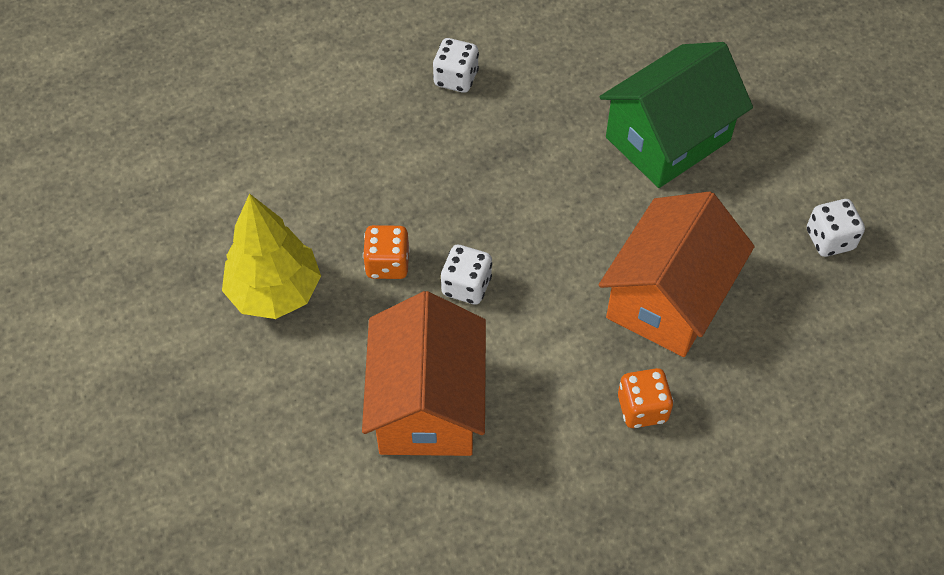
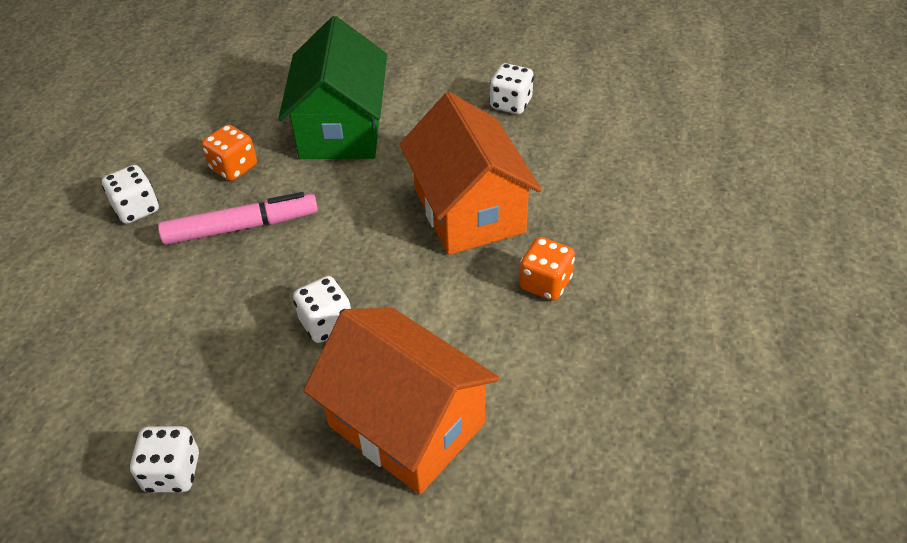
camera: 50 degrees left, 10 degrees down
yellow tree [222,193,321,319] -> white dice [130,426,199,493]
orange dice [363,225,410,279] -> orange dice moved to [202,124,257,181]
none -> pink marker [158,192,318,245]

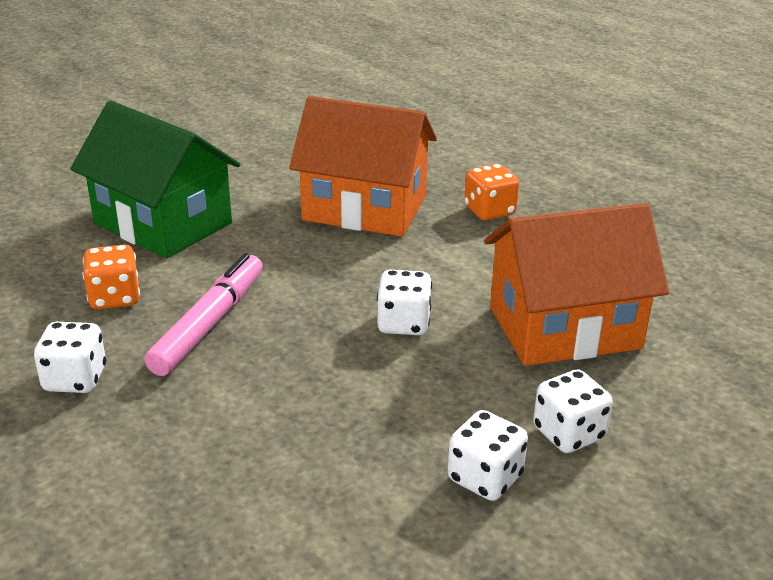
camera: 55 degrees left, 15 degrees down
white dice [490,63,534,114] -> white dice moved to [533,370,613,453]

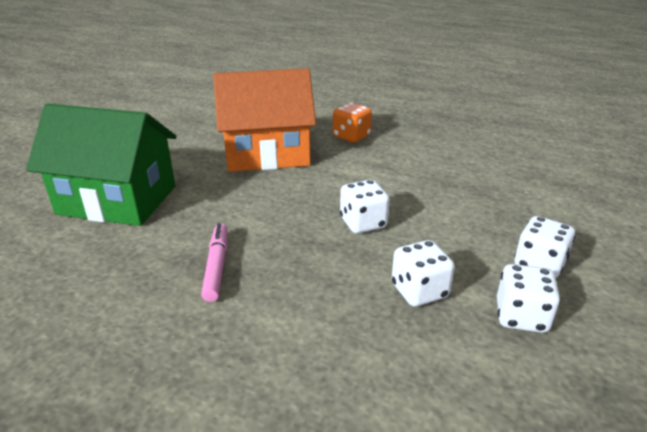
camera: 25 degrees left, 0 degrees up
white dice [34,322,106,393] -> white dice moved to [392,240,455,307]
orange dice [83,245,140,310] -> none
pink marker [144,253,263,376] -> pink marker [201,223,228,302], size x0.65
orange house [484,203,669,366] -> none

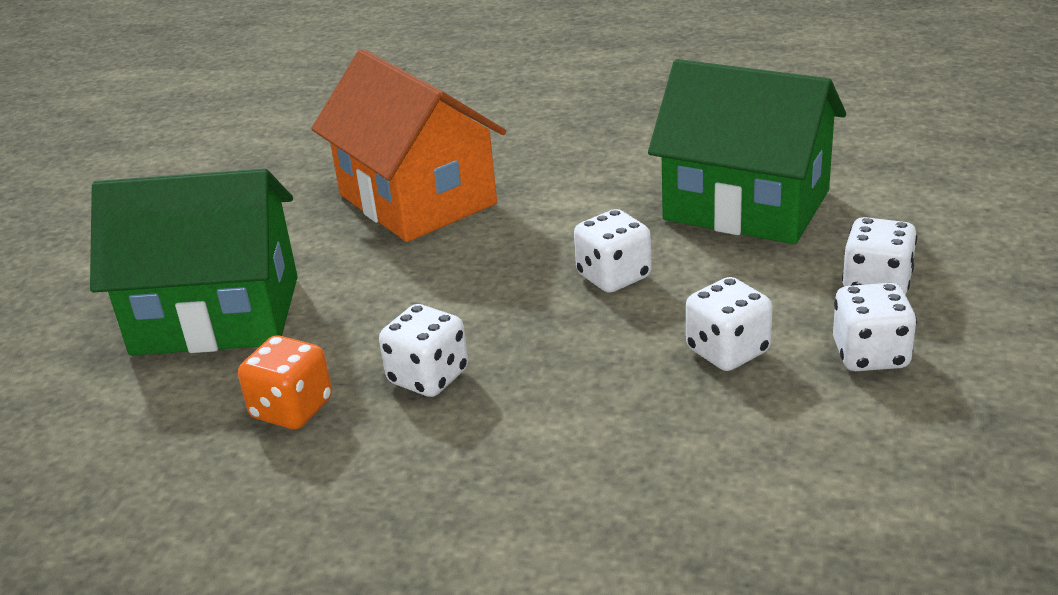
camera: 10 degrees left, 0 degrees up
pink marker [201,223,228,302] -> white dice [379,304,468,397]
orange house [213,68,316,172] -> orange house turned 75 degrees clockwise [311,49,506,242]
orange dice [333,102,372,143] -> orange dice moved to [238,335,332,429]
none -> green house [648,59,846,244]

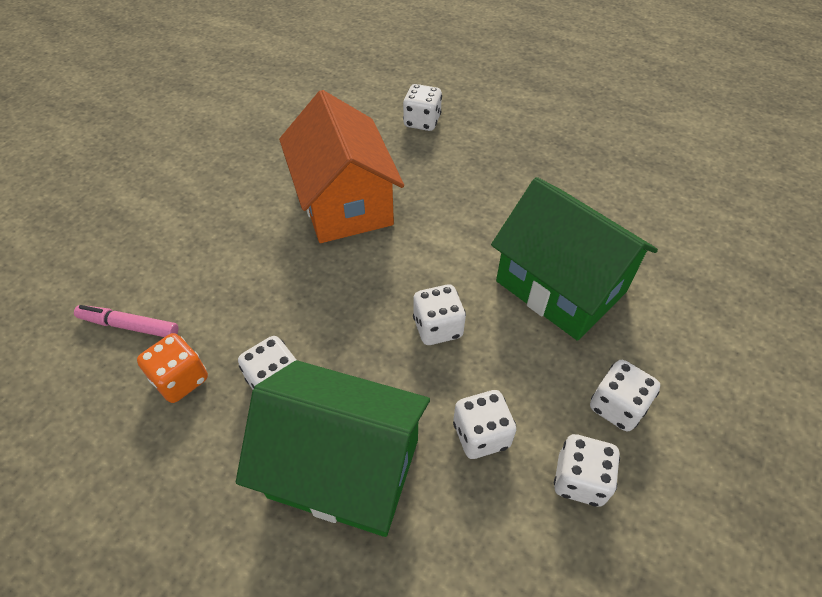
camera: 15 degrees right, 20 degrees up
green house [90,168,298,355] -> green house moved to [236,360,430,537]
none -> pink marker [74,305,178,337]
none -> white dice [403,84,442,131]

